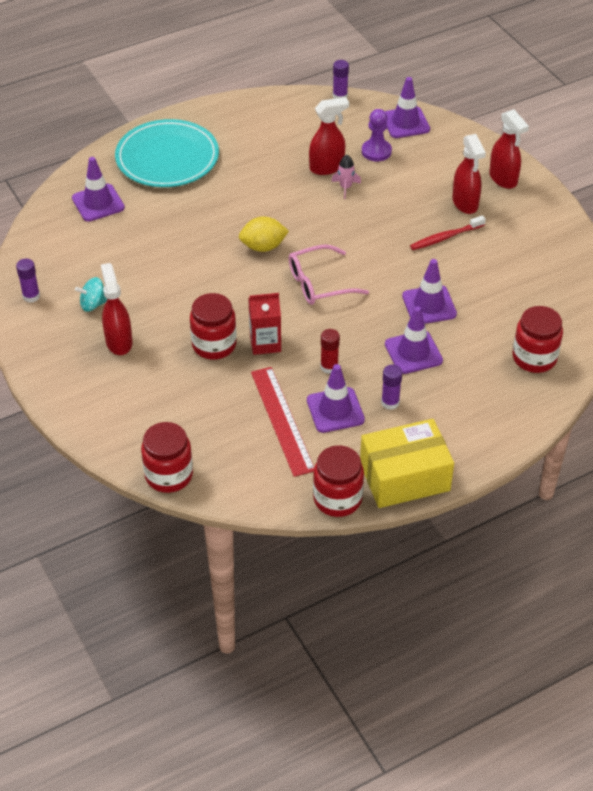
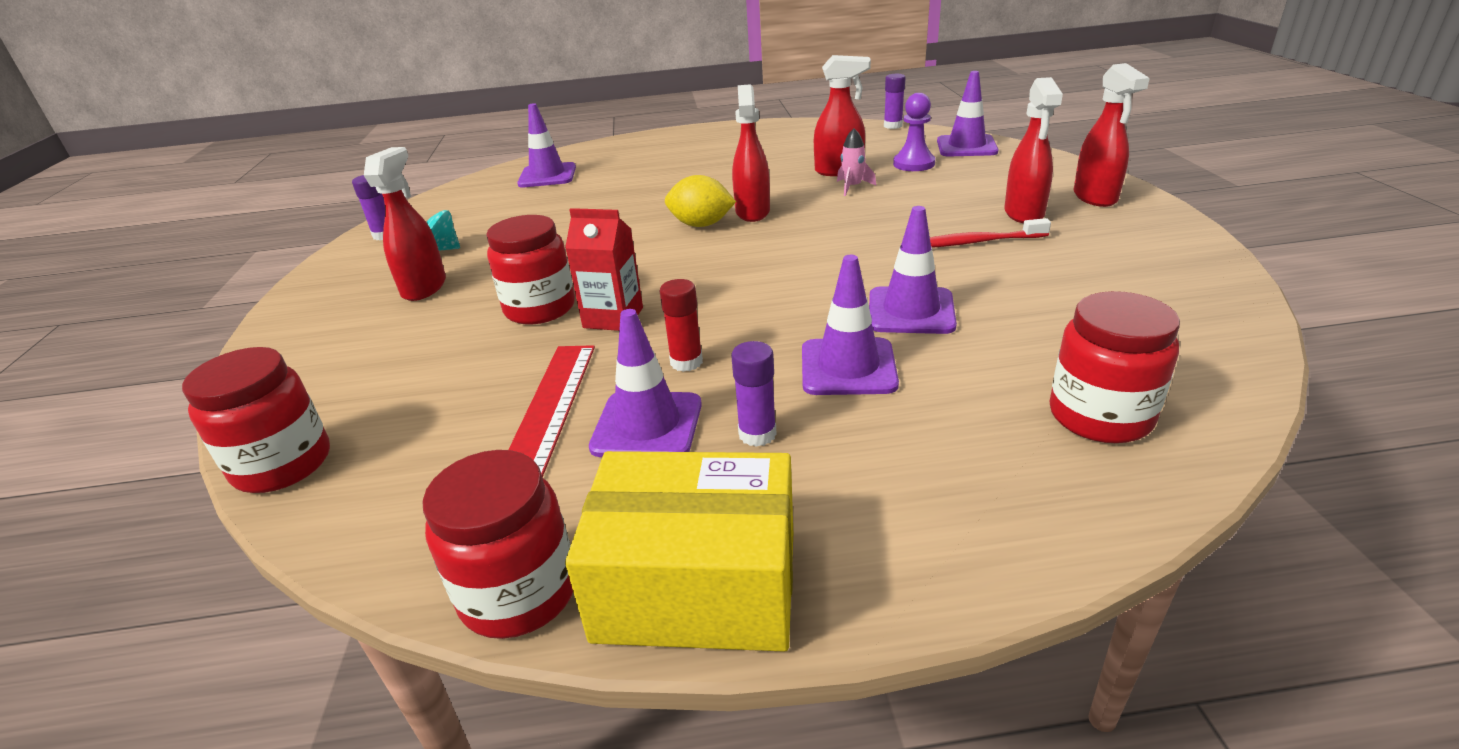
camera: 25 degrees right, 15 degrees down
turquoise plate [115,119,219,187] -> none
pink glasses [289,244,369,305] -> none
none -> red spray bottle [732,84,770,222]

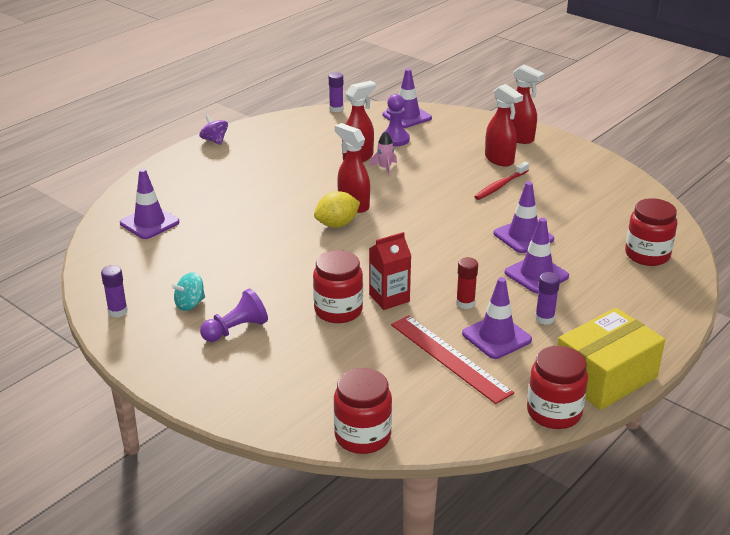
camera: 45 degrees left, 0 degrees up
red spray bottle [364,147,446,301] -> purple pawn [200,288,268,342]
none -> purple spinning top [199,115,228,145]

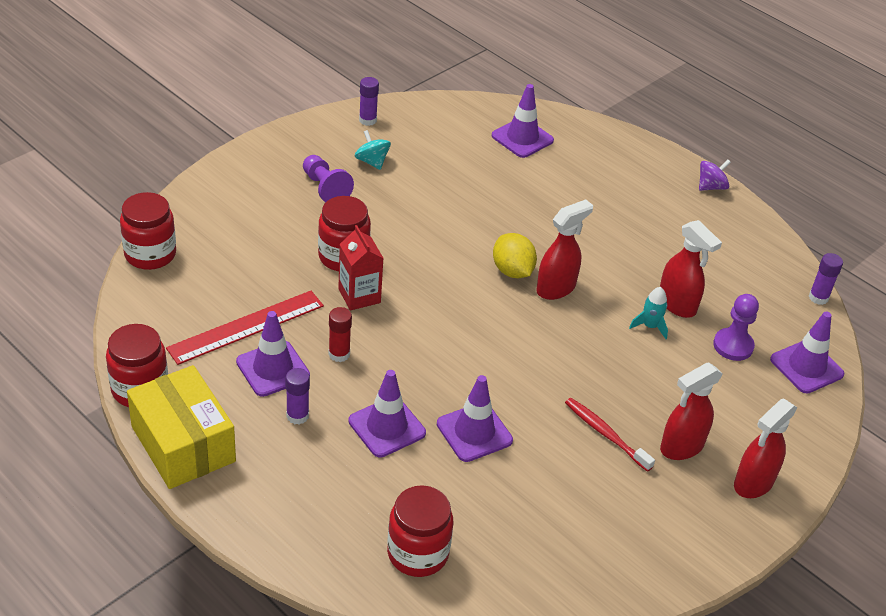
camera: 90 degrees right, 10 degrees up
pink rocket [369,131,397,176] -> turquoise rocket [629,287,668,339]

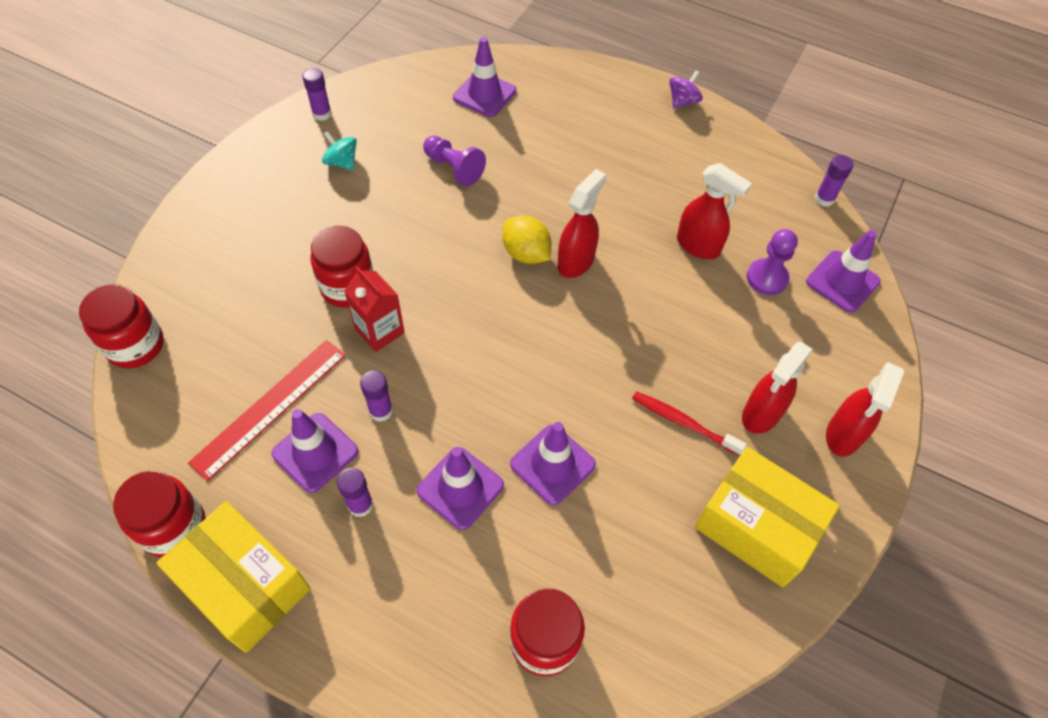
camera: 15 degrees left, 15 degrees up
purple pawn [303,155,354,202] -> purple pawn moved to [423,135,486,186]
red glue stick [329,307,352,362] -> purple glue stick [360,370,393,422]
turquoise rocket [629,287,668,339] -> none
none -> yellow box [694,447,840,587]

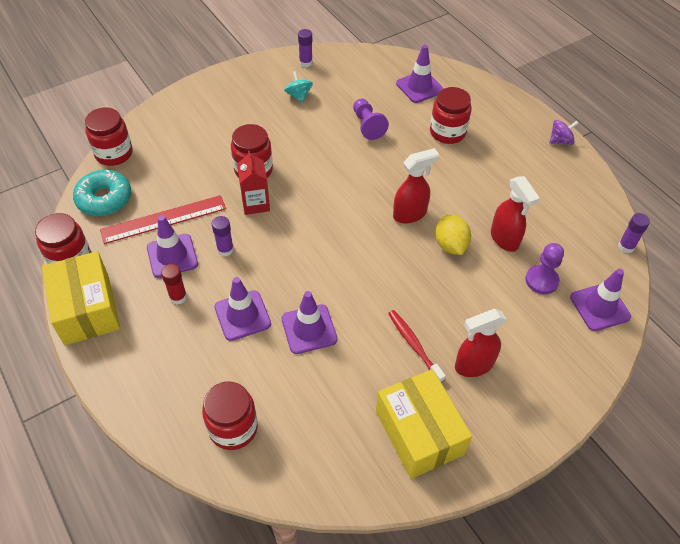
camera: 30 degrees right, 5 degrees down
purple glue stick [337,468,373,517] -> red glue stick [161,264,187,305]
yellow lemon [502,216,551,264] -> yellow lemon moved to [435,215,471,255]
red spray bottle [826,363,904,456] -> none
none -> turquoise donut [73,170,131,216]
none -> red jar [430,87,472,144]

